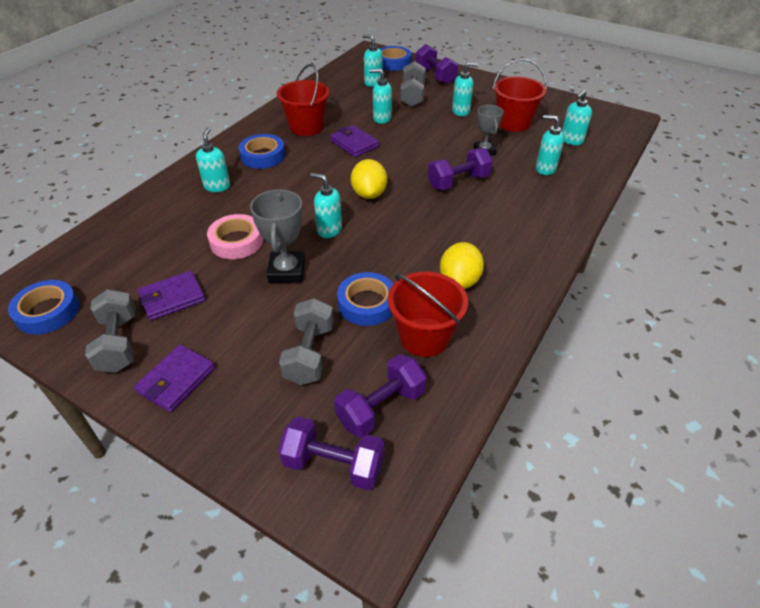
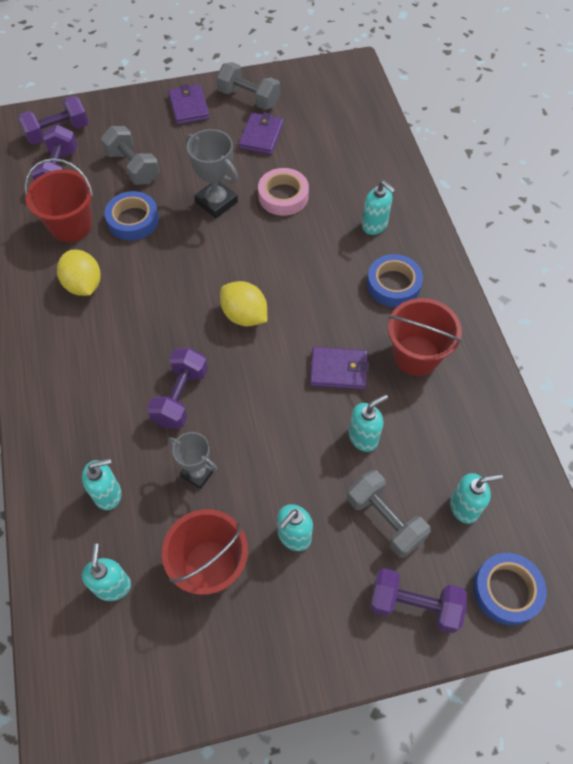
camera: 135 degrees right, 15 degrees up
blue tape [8,280,79,335] -> none
turquoise soap dispenser [310,173,342,238] -> none

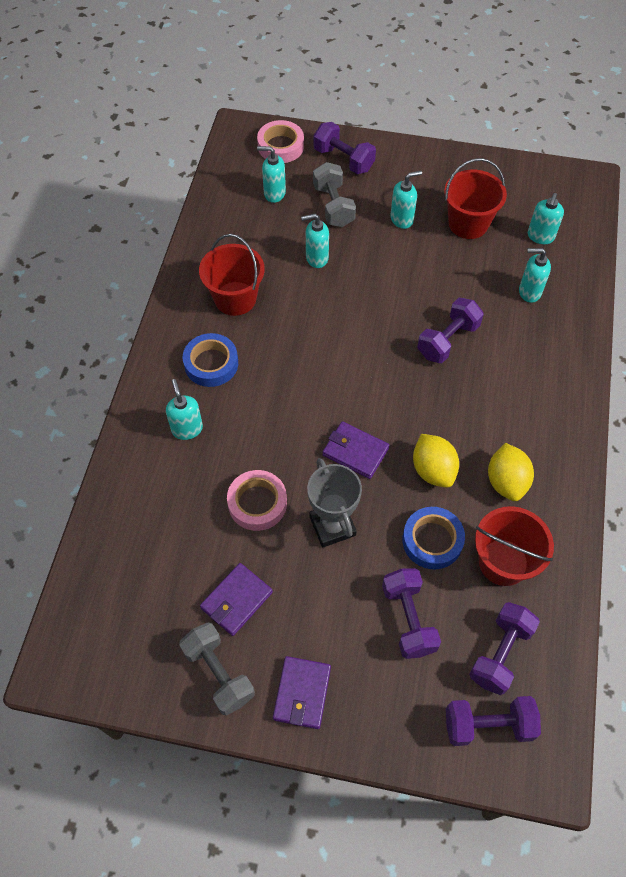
camera: 155 degrees left, 0 degrees up
grey dumbbell [101,126,159,185] -> purple dumbbell [382,568,441,659]
grey trophy [168,432,218,489] -> none
yellow lemon [220,281,267,326] -> yellow lemon moved to [413,434,459,488]
purple wallet [310,347,369,390] -> purple wallet moved to [323,421,389,479]
blue tape [473,553,547,625] -> pink tape [257,120,304,163]

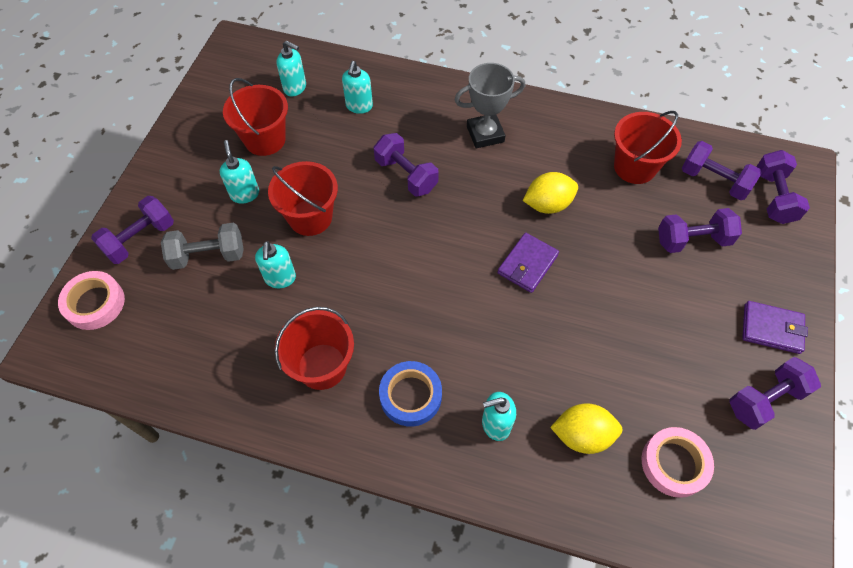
camera: 85 degrees left, 0 degrees up
grey dumbbell [179,622,255,716] -> purple dumbbell [730,357,821,430]
purple wallet [200,563,273,636] -> none
pink tape [227,470,287,531] -> pink tape moved to [642,427,714,498]
turquoise soap dispenser [257,146,286,203] -> none
grey trophy [307,458,362,547] -> grey trophy moved to [455,63,525,149]
blue tape [402,507,465,569] -> none
yellow lemon [488,443,534,501] -> yellow lemon moved to [550,403,622,454]
none -> red bucket [268,161,338,236]

